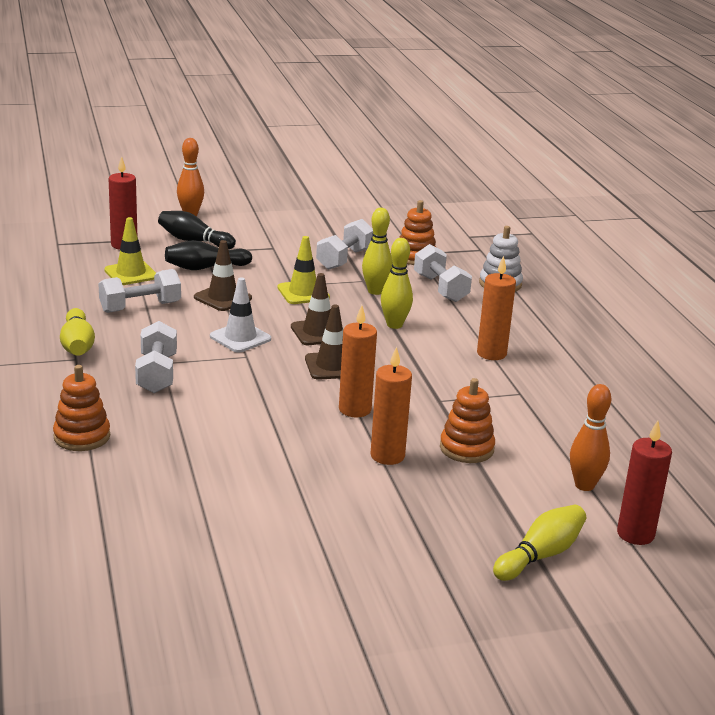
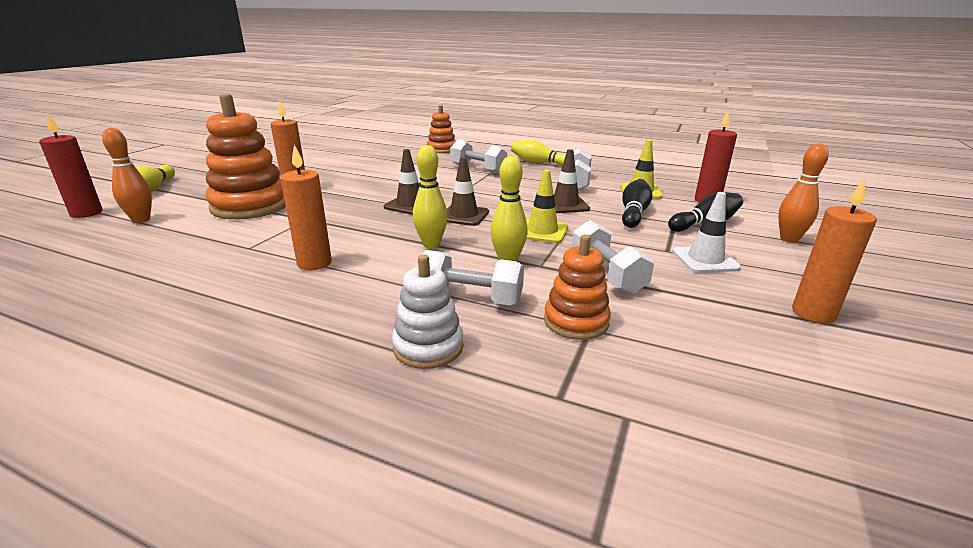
camera: 130 degrees right, 0 degrees up
white traffic cone [210,277,271,353] -> white traffic cone moved to [673,192,741,273]
orange candle [339,305,377,417] -> orange candle moved to [792,179,877,324]
orange stacking toy [440,378,495,463] -> orange stacking toy [206,93,286,219], size x1.77

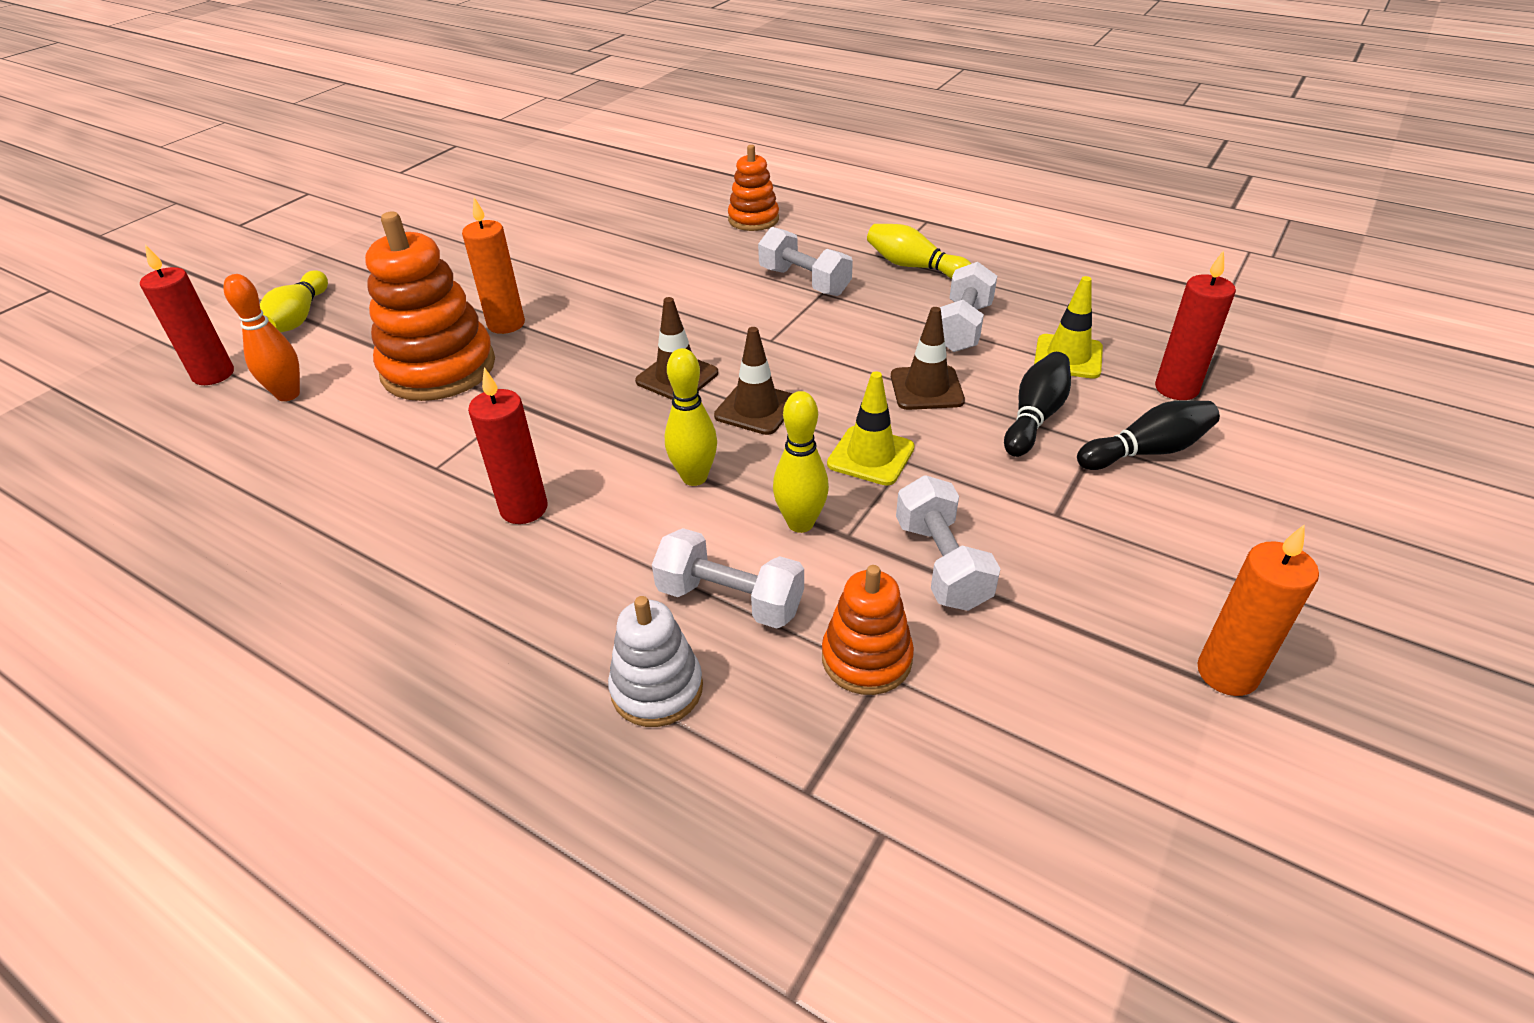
camera: 10 degrees right, 15 degrees up
orange candle [280,145,332,270] -> red candle [468,367,548,524]
white traffic cone [673,192,741,273] -> none
orange bowling pin [778,143,829,243] -> none

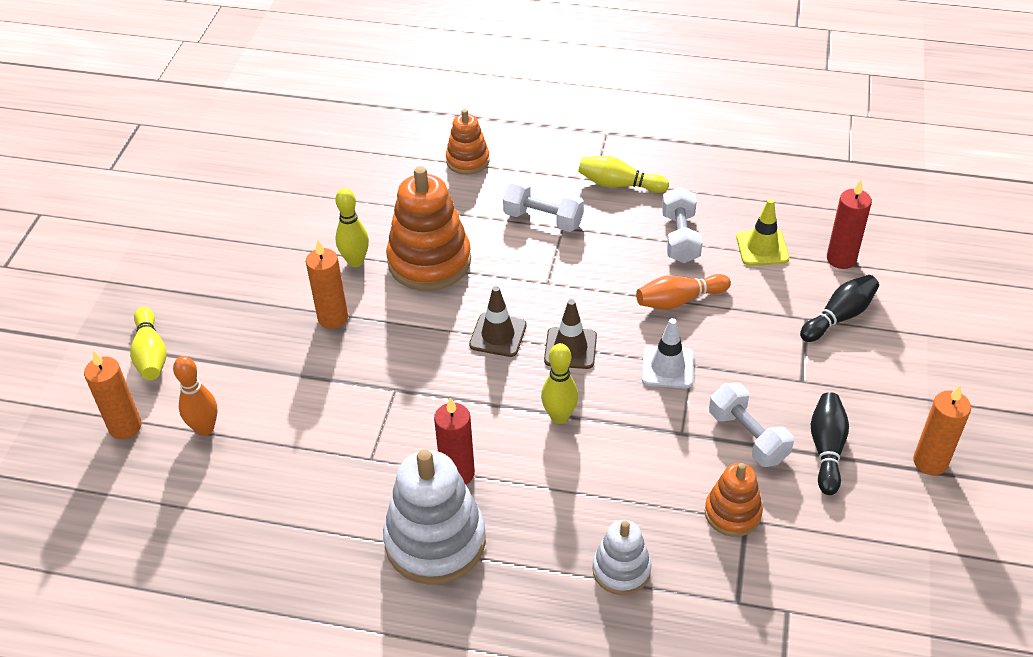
camera: 20 degrees left, 5 degrees up
red candle [140,245,234,385] -> orange candle [84,350,142,439]
orange stacking toy [365,212,495,401] -> orange stacking toy moved to [386,166,471,291]
white dumbbell [652,528,804,629] -> none
yellow bowling pin [773,391,829,533] -> yellow bowling pin moved to [335,188,369,267]
yellow traffic cone [827,371,915,486] -> white traffic cone [642,318,694,388]
brown traffic cone [891,307,965,410] -> orange bowling pin [636,274,731,309]
black bowling pin [1004,352,1071,457] -> black bowling pin moved to [811,392,849,495]
none -> white stacking toy [383,450,486,585]

